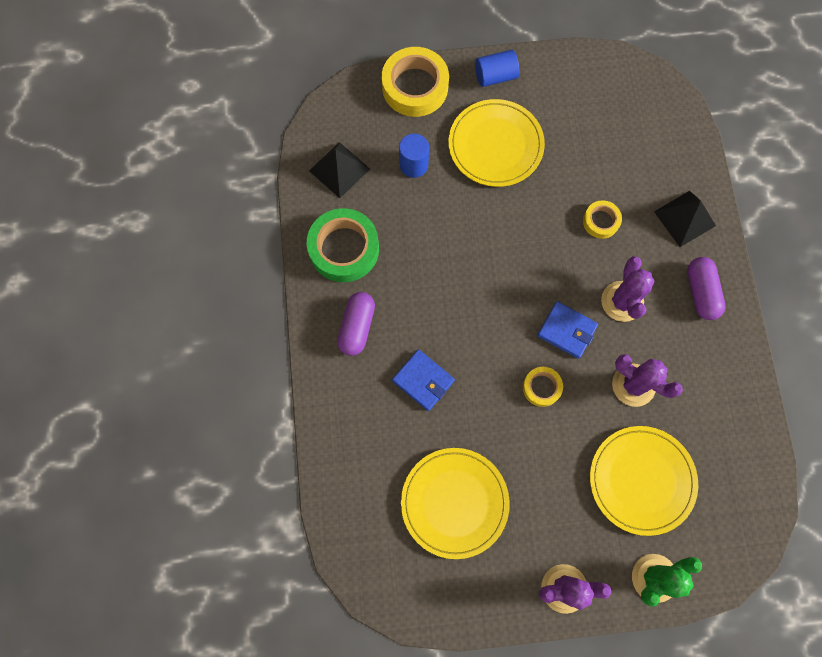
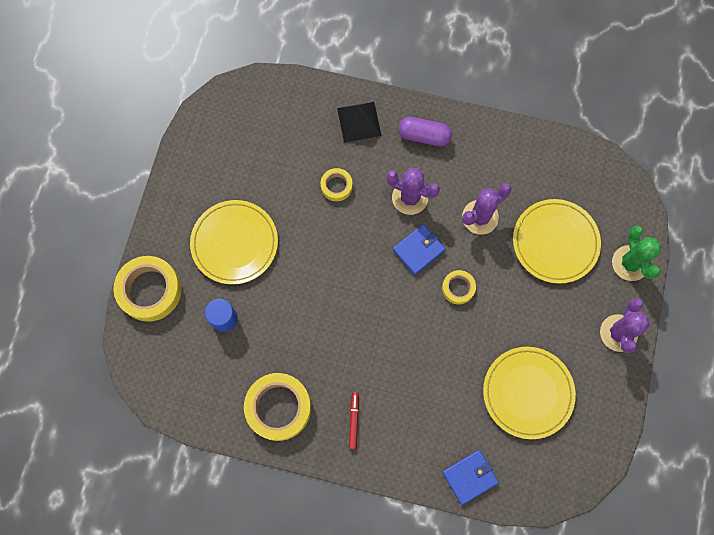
camera: 70 degrees left, 0 degrees up
green tape [307,208,379,282] -> yellow tape [244,373,311,441]
black pyramid [309,142,370,198] -> none
purple capsule [337,292,375,356] -> red marker [349,392,359,449]
blue wallet [392,350,455,411] -> blue wallet moved to [442,450,499,505]
blue cylinder [475,50,519,87] -> none

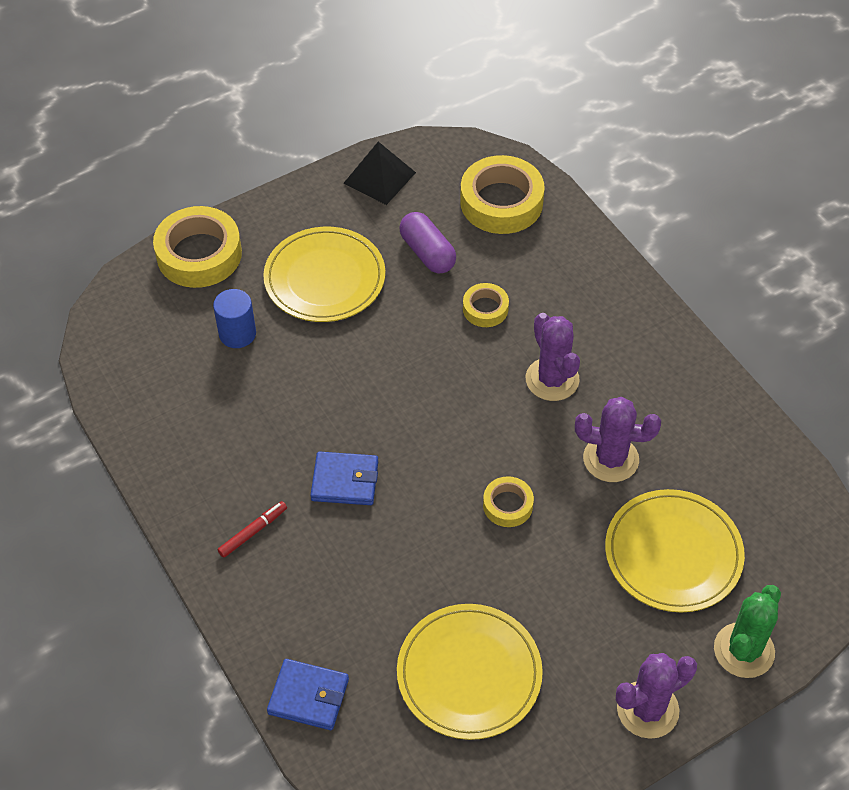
camera: 45 degrees right, 20 degrees down
yellow tape [244,373,311,441] -> yellow tape moved to [460,155,545,234]
black pyramid [337,102,382,143] -> black pyramid moved to [343,142,416,205]
blue wallet [393,224,446,275] -> blue wallet moved to [311,451,378,505]
purple capsule [398,117,452,146] -> purple capsule moved to [399,212,456,274]

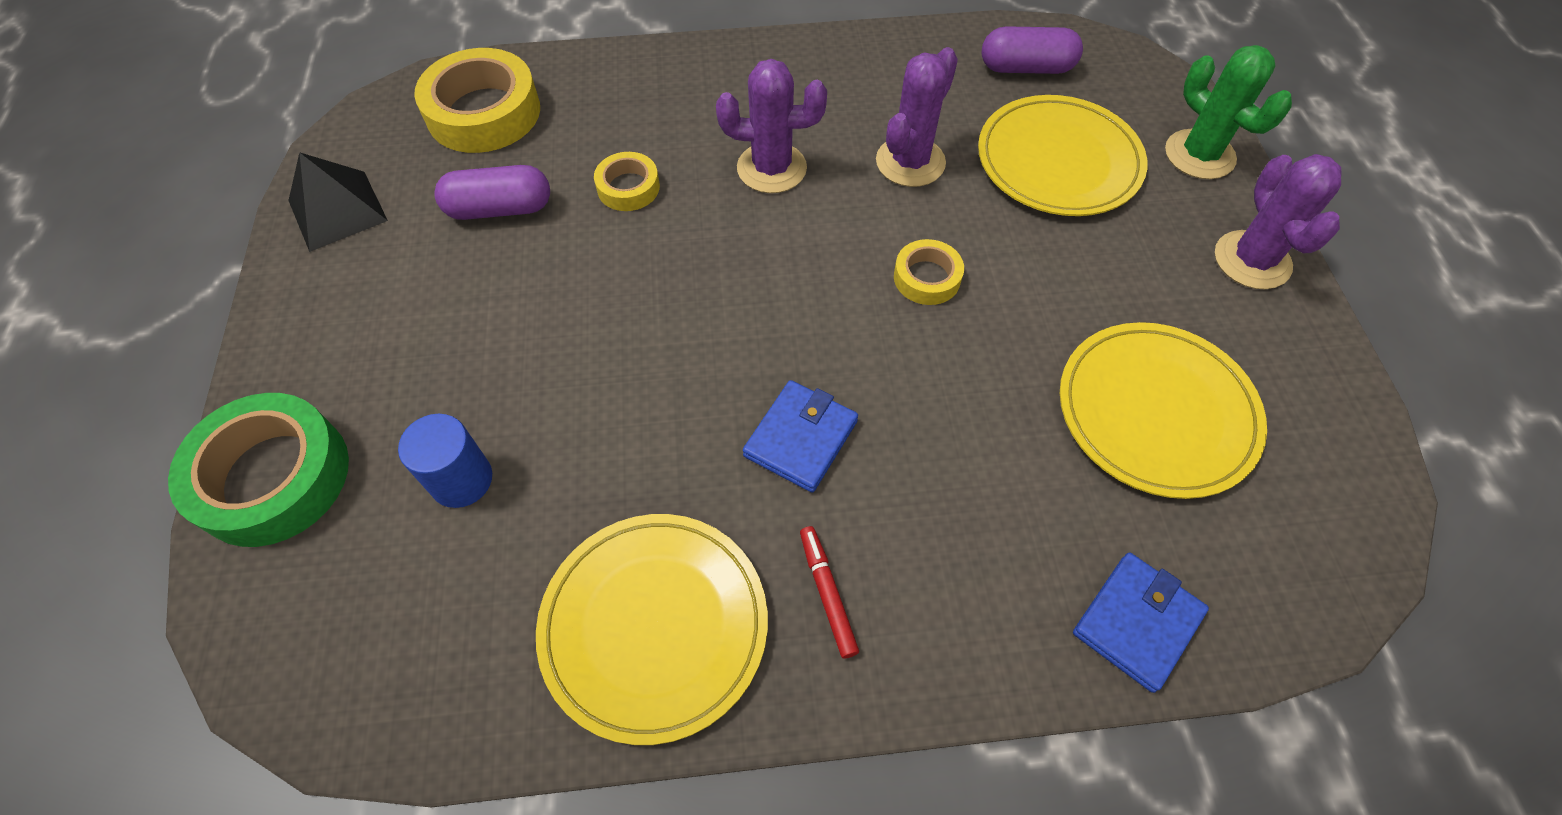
camera: 65 degrees left, 5 degrees up
yellow tape [153,206,242,288] -> green tape [168,393,349,547]
yellow plate [263,227,385,322] -> yellow plate moved to [536,514,768,745]
none -> purple capsule [982,26,1083,74]

